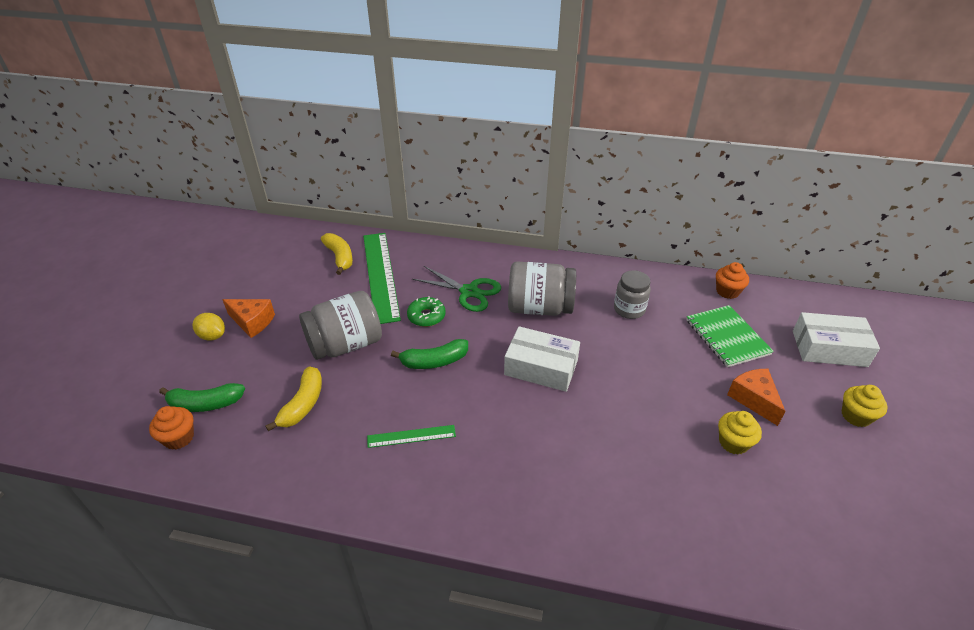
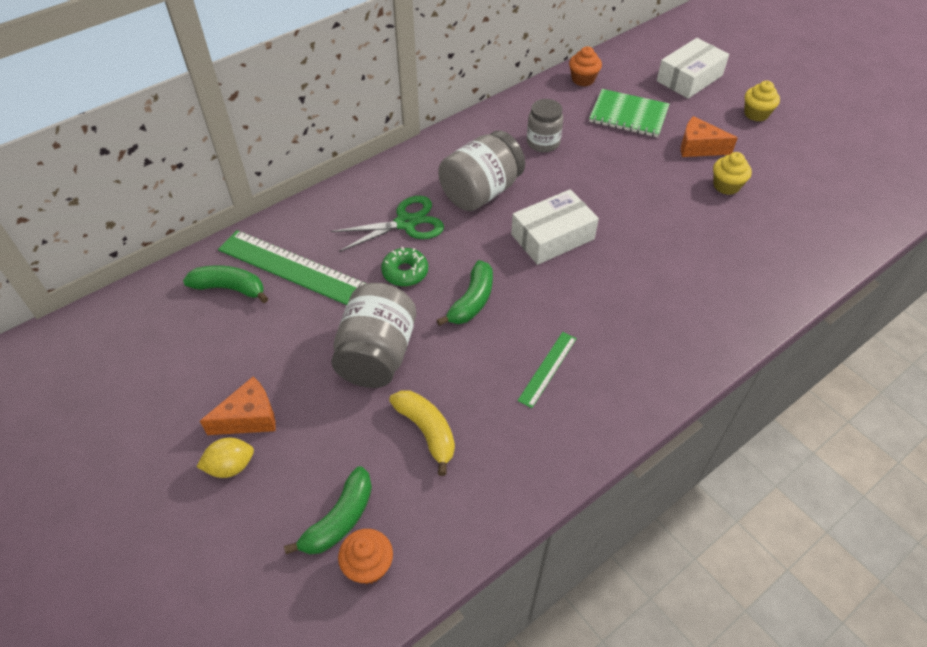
camera: 50 degrees left, 10 degrees up
yellow banana [321,233,353,275] -> green banana [183,265,268,303]

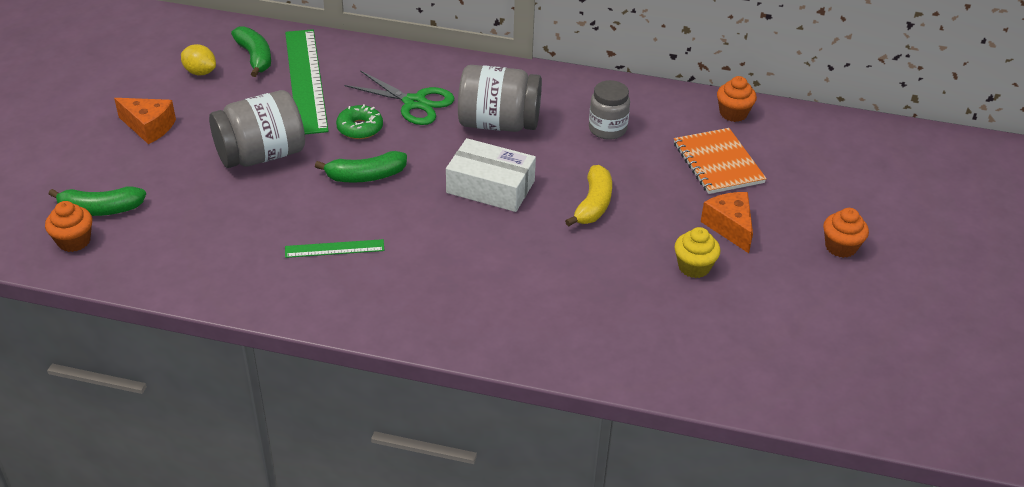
camera: 50 degrees right, 10 degrees down
yellow lemon [197,438,254,478] -> yellow lemon moved to [181,44,216,76]
yellow banana [389,390,455,476] -> yellow banana moved to [565,165,612,227]
green notebook [589,89,669,137] -> orange notebook [674,128,767,194]
white box [657,38,729,99] -> none
yellow cupcake [744,81,780,121] -> orange cupcake [823,208,869,258]

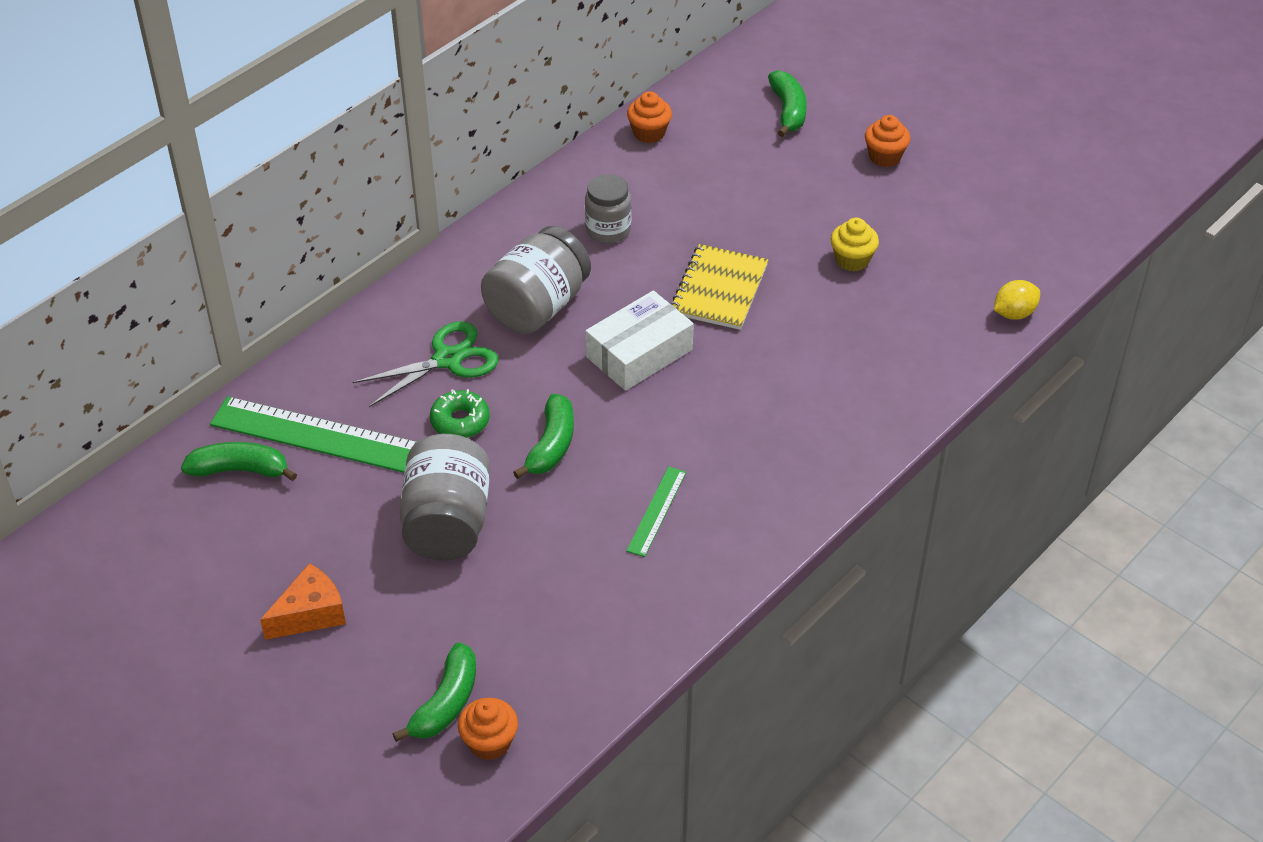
camera: 60 degrees left, 5 degrees up
yellow lemon [181,44,216,76] -> yellow lemon moved to [994,280,1040,320]
yellow banana [565,165,612,227] -> yellow notebook [670,244,768,330]
orange notebook [674,128,767,194] -> none
orange cheese [701,192,753,253] -> none
none -> green banana [768,70,807,137]

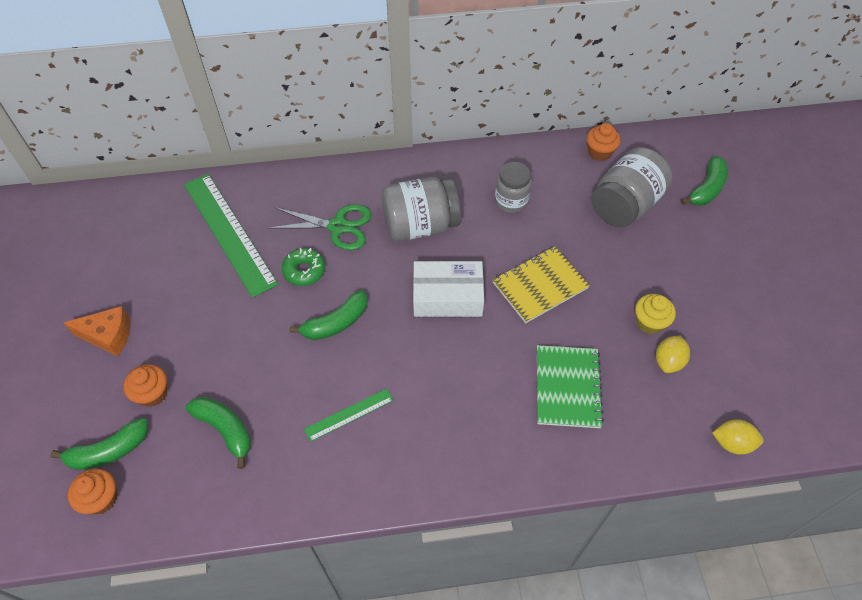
camera: 40 degrees right, 10 degrees up
green banana [181,442,297,481] -> green banana moved to [186,397,251,469]
grey jar [399,434,490,561] -> grey jar moved to [591,147,673,228]
orange cupcake [865,115,910,167] -> orange cupcake moved to [123,364,167,407]
none -> green notebook [537,345,604,428]
none -> yellow lemon [656,336,690,373]

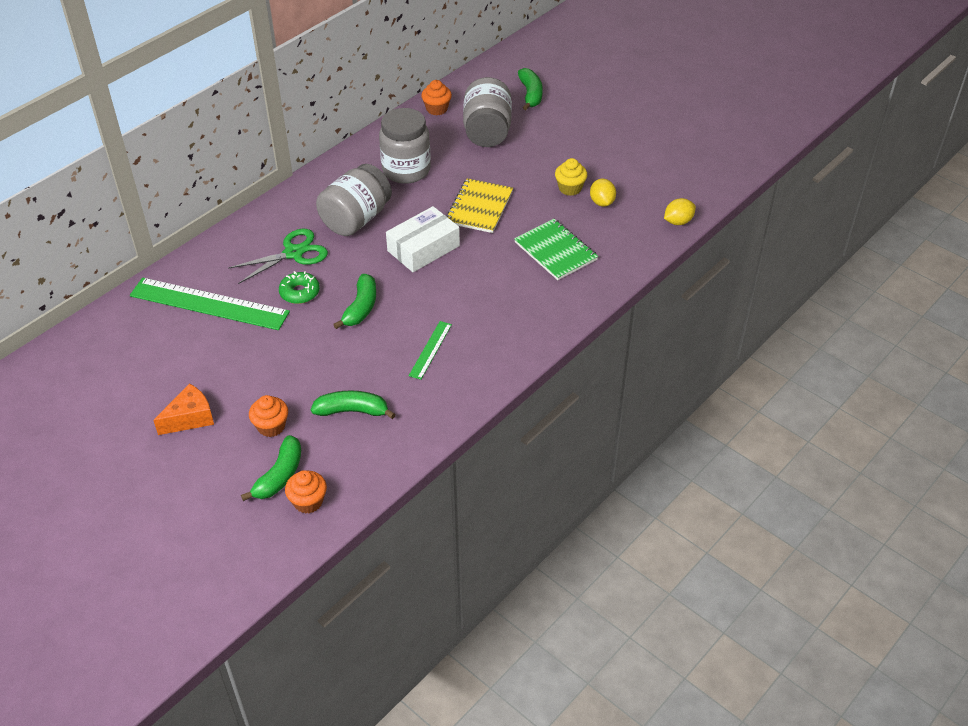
camera: 40 degrees left, 10 degrees down
grey jar [495,162,532,213] -> grey jar [379,108,431,184], size x1.59

